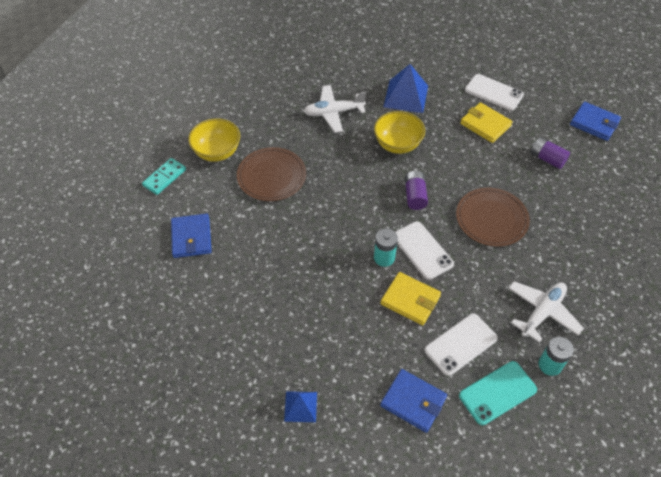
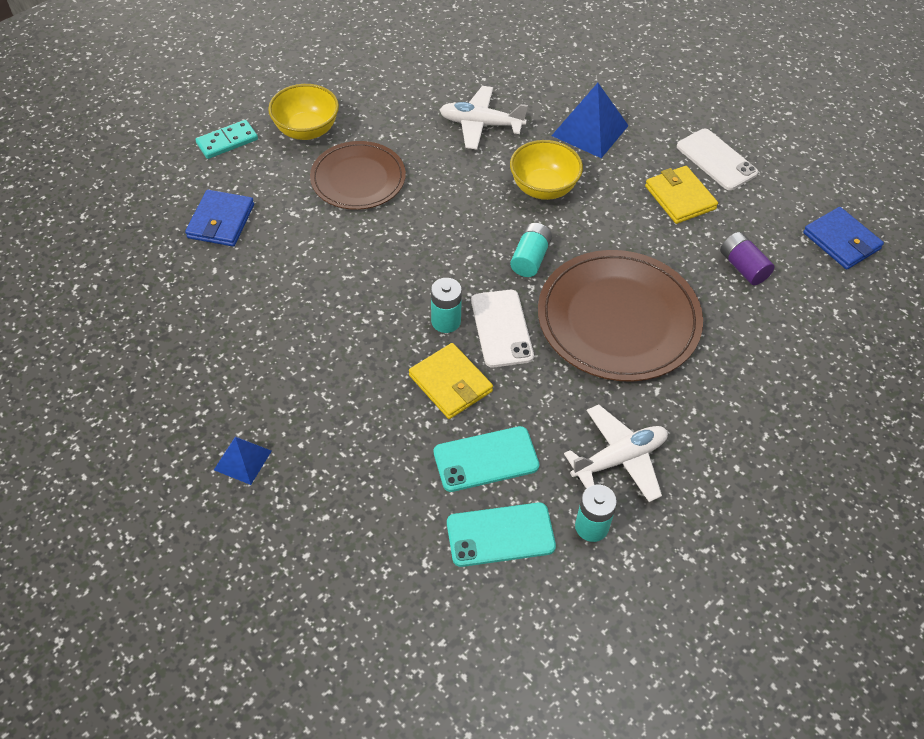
camera: 20 degrees right, 0 degrees up
blue wallet [380,369,447,433] -> none
purple battery [405,171,428,210] -> turquoise battery [510,223,552,277]
white phone [425,313,498,376] -> turquoise phone [434,426,539,492]
brown plate [456,188,530,247] -> brown plate [538,250,703,382], size x1.56

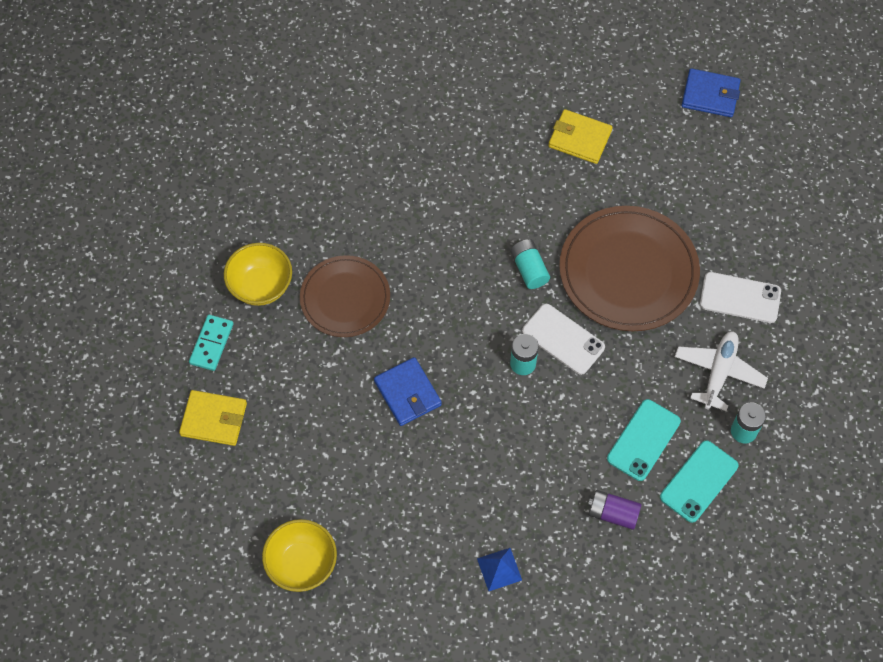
camera: 40 degrees left, 10 degrees up
blue wallet [185,190,254,247] -> blue wallet moved to [374,357,442,426]
yellow wallet [409,343,493,419] -> yellow wallet moved to [179,390,247,446]
white plane [440,86,528,150] -> none
yellow bowl [510,140,583,200] -> yellow bowl moved to [262,519,337,592]
blue pyramid [552,83,629,158] -> none
white phone [677,129,758,190] -> white phone moved to [700,272,781,323]
purple battery [720,232,775,285] -> purple battery moved to [588,490,641,530]

